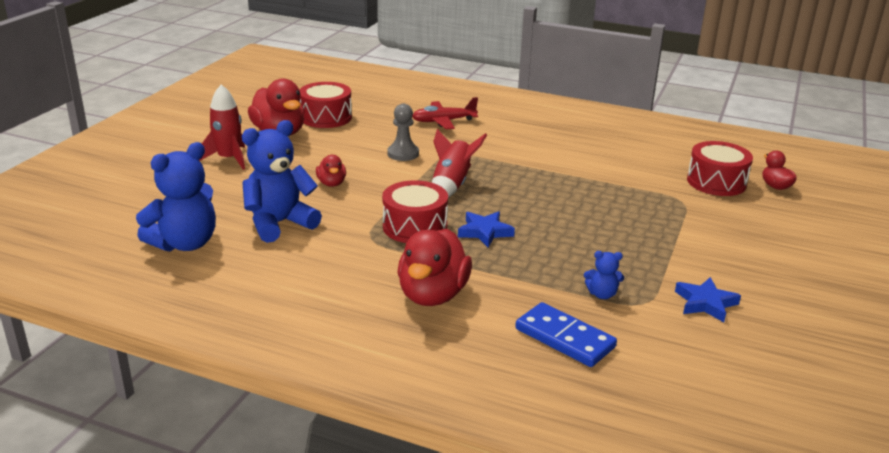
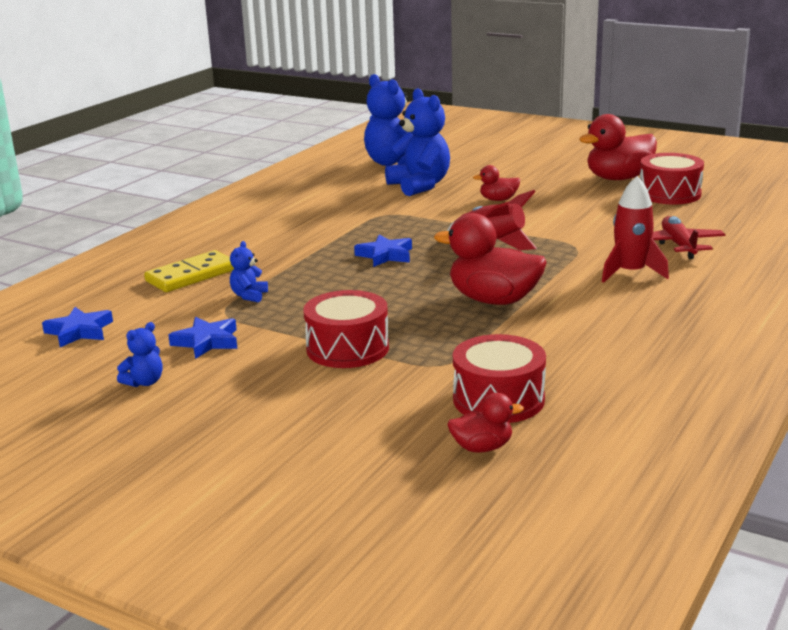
camera: 100 degrees right, 5 degrees down
red rocket [199,84,245,170] -> red rocket moved to [602,176,669,283]
red drum [382,180,448,243] -> red drum moved to [303,290,389,368]
grey pawn [387,104,419,161] -> none
red duck [397,229,472,306] -> red duck moved to [434,213,547,305]
blue domino [515,302,617,367] -> yellow domino [144,250,234,292]
none -> blue star [42,307,113,347]
none -> blue teddy bear [117,322,163,387]

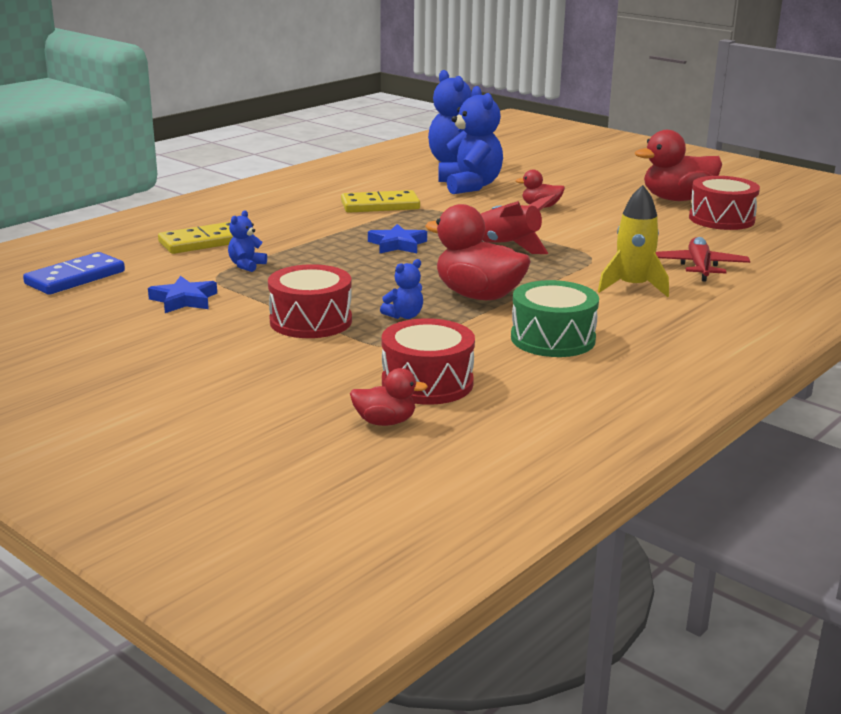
camera: 10 degrees right, 0 degrees up
blue star [42,307,113,347] -> blue domino [23,252,125,295]
blue teddy bear [117,322,163,387] -> blue teddy bear moved to [380,259,423,319]
red rocket [602,176,669,283] -> yellow rocket [598,185,669,297]
none -> yellow domino [341,190,420,213]
none -> green drum [511,280,599,357]

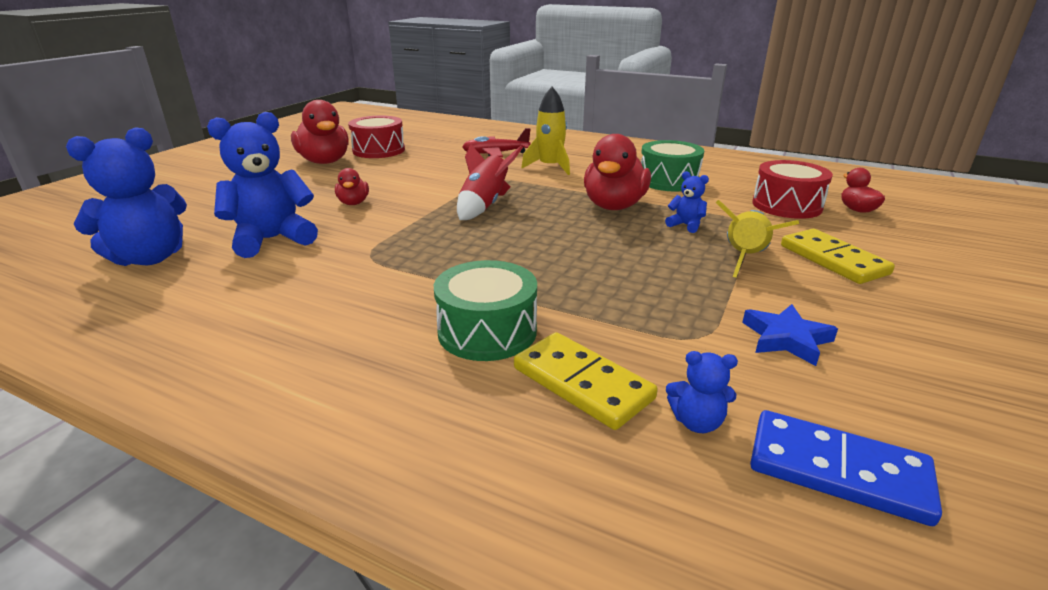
camera: 105 degrees left, 5 degrees up
blue teddy bear [228,210,267,272] -> blue teddy bear moved to [666,351,738,433]
red drum [268,264,352,338] -> yellow rocket [716,200,799,277]
yellow domino [341,190,420,213] -> yellow domino moved to [781,229,895,284]
blue star [368,224,427,254] -> none
none -> green drum [434,260,537,361]

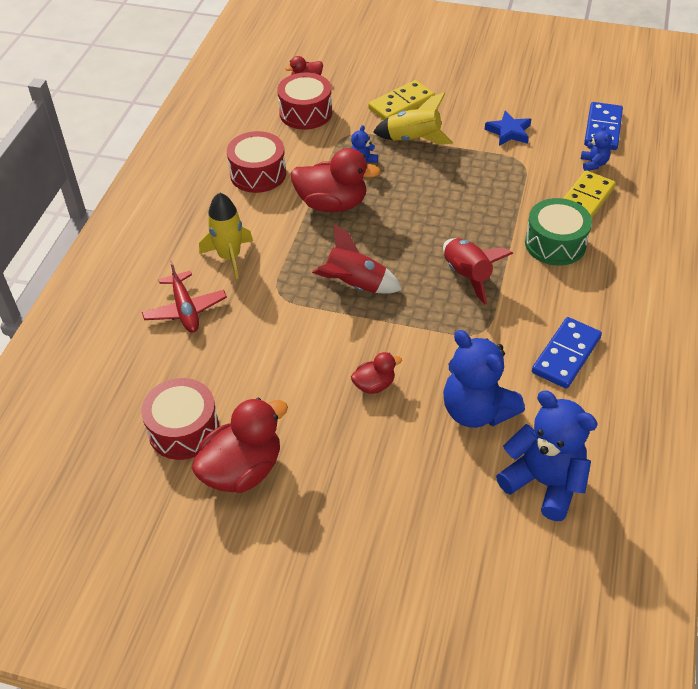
camera: 100 degrees left, 20 degrees up
green drum [641,140,704,191] -> red drum [227,131,286,193]
none -> red rocket [443,238,514,305]
none -> blue domino [532,317,602,389]

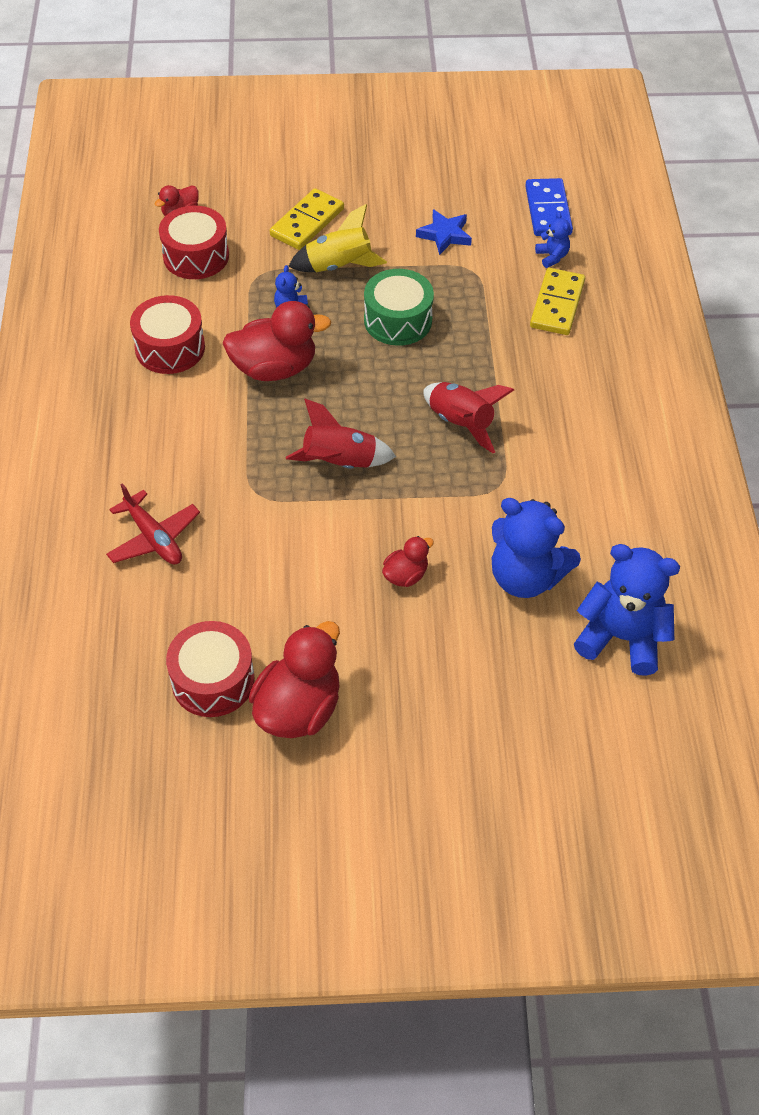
camera: 20 degrees left, 5 degrees up
yellow rocket [199,192,253,279] -> none
green drum [525,198,592,266] -> green drum moved to [364,269,434,346]
blue domino [532,317,602,389] -> none

